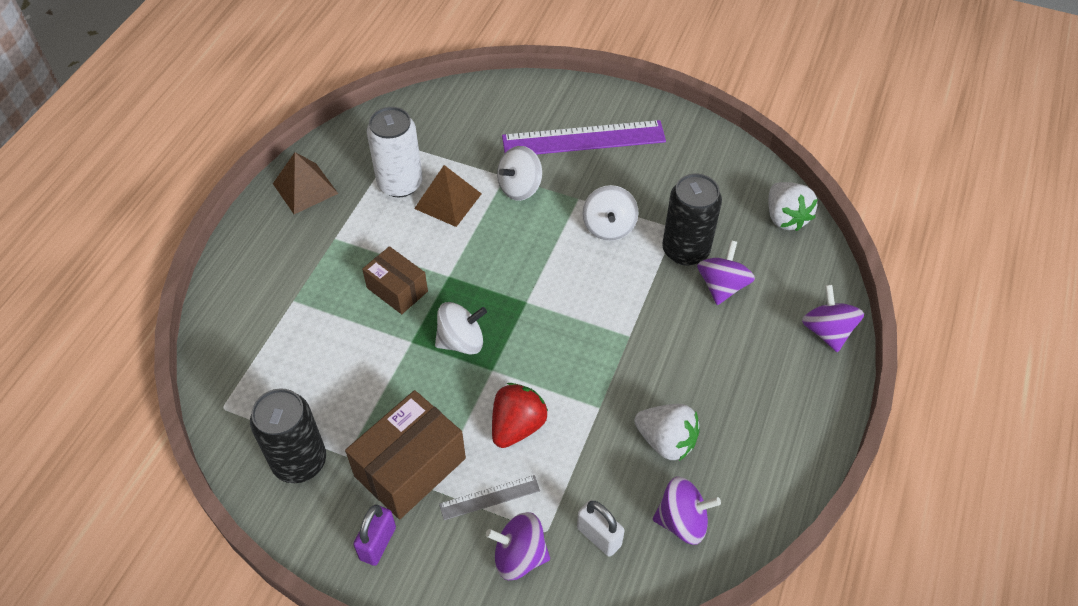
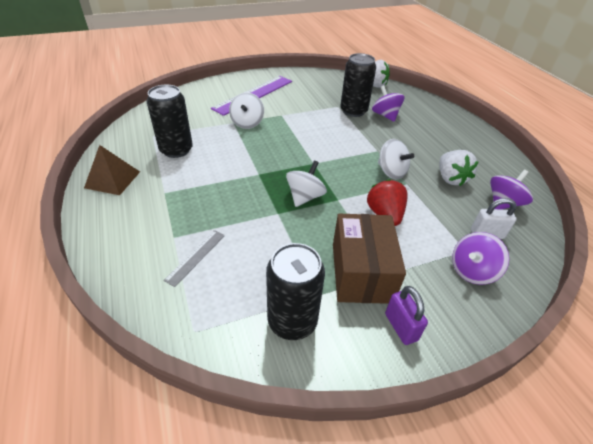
camera: 45 degrees left, 10 degrees down
brown box [362,246,428,314] -> none
white can [367,107,423,197] -> black can [147,85,193,158]
brown pyramid [414,165,481,227] -> none
grey ruler [439,475,540,520] -> grey ruler moved to [163,230,225,287]
white spinning top [582,185,639,241] -> white spinning top moved to [378,139,414,179]
white strawberry [634,404,700,461] -> white strawberry turned 90 degrees clockwise [439,150,479,186]
purple spinning top [802,285,864,352] -> none

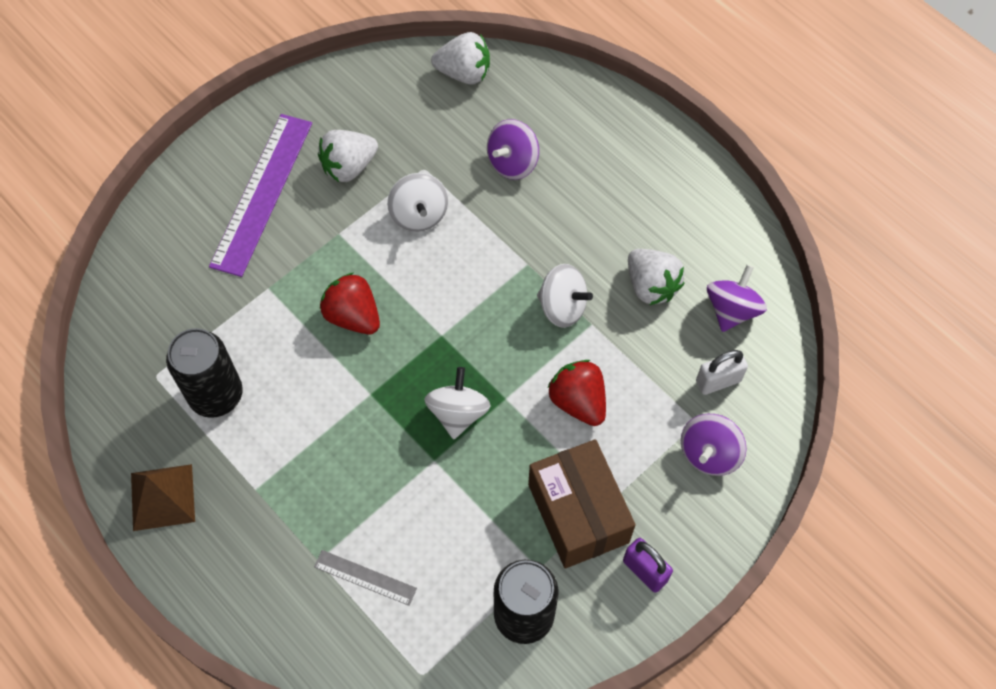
camera: 20 degrees left, 20 degrees up
grey ruler [163,230,225,287] -> grey ruler turned 75 degrees counterclockwise [314,550,417,606]
white spinning top [229,93,264,129] -> white spinning top moved to [387,173,448,232]
black can [340,53,376,117] -> none
purple spinning top [372,85,405,122] -> purple spinning top turned 90 degrees counterclockwise [487,119,539,180]
none -> white strawberry [318,130,378,182]
none -> red strawberry [320,273,380,334]

